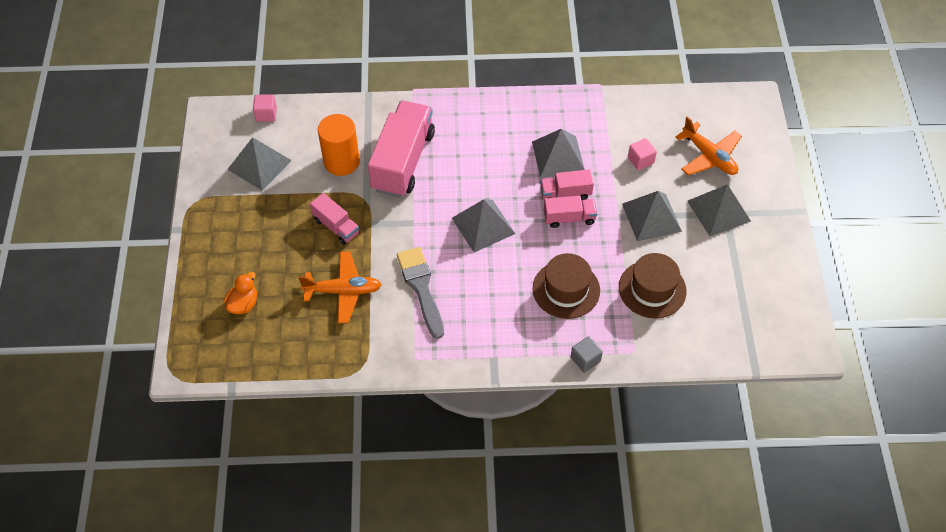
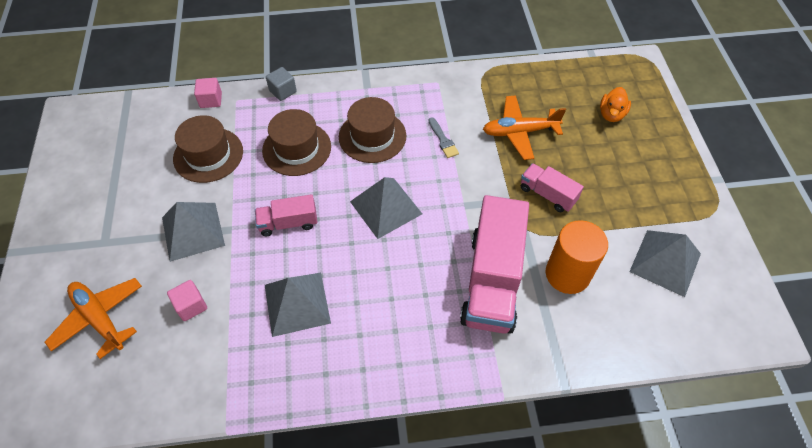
camera: 175 degrees right, 0 degrees up
pink cube [253,94,277,122] -> pink cube moved to [194,78,222,108]
grey brush [397,247,444,339] -> grey brush [429,117,459,158], size x0.51
pink truck [540,169,594,200] -> none
grey pyramid [687,184,751,236] -> none
none -> brown hat [339,97,406,163]

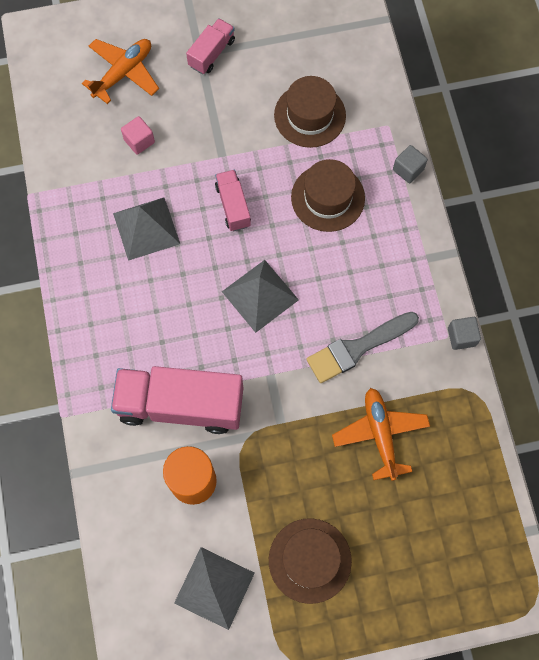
camera: 85 degrees right, 15 degrees up
grey pyramid [162,202,225,262] -> none
pink cube [194,78,222,108] -> none
brown hat [339,97,406,163] -> brown hat moved to [269,518,352,604]
grey brush [429,117,459,158] -> grey brush [306,312,419,383], size x1.97
pink truck [521,163,584,212] -> pink truck moved to [186,18,235,74]
orange duck [600,87,631,122] -> none
none -> grey cube [448,317,481,350]

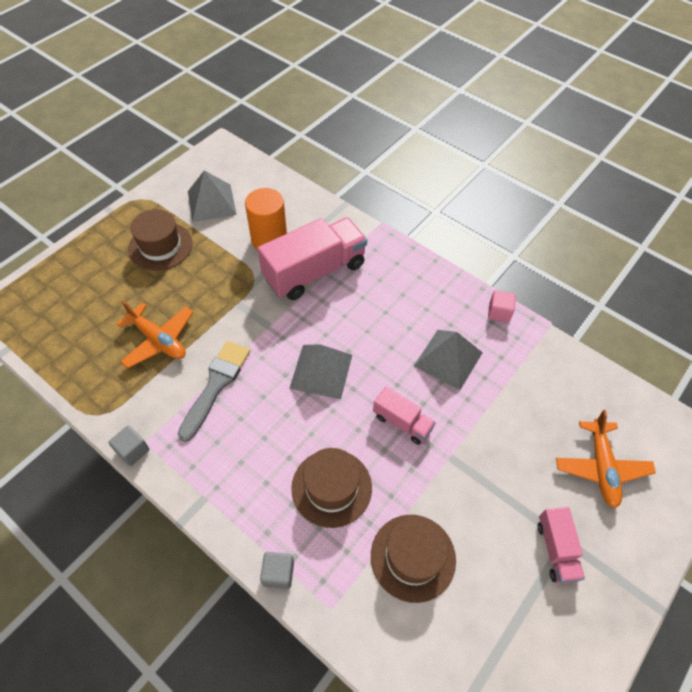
camera: 140 degrees right, 15 degrees down
pink cube [121,116,155,155] -> pink cube moved to [488,290,516,323]

